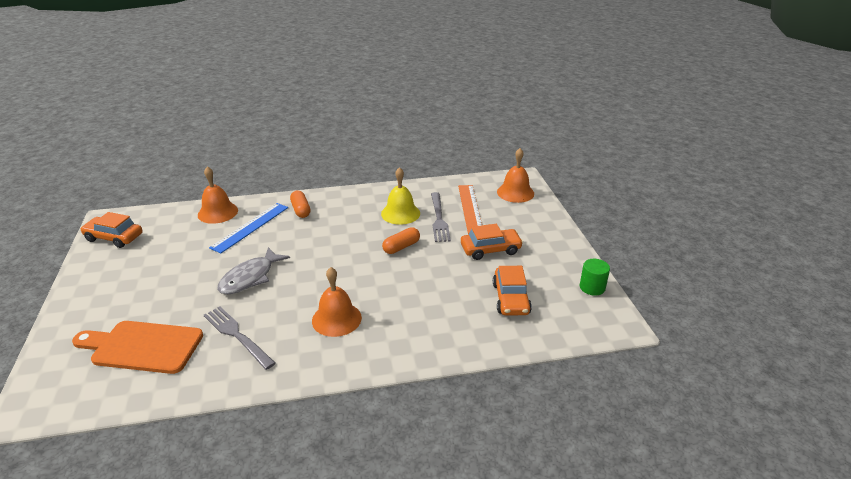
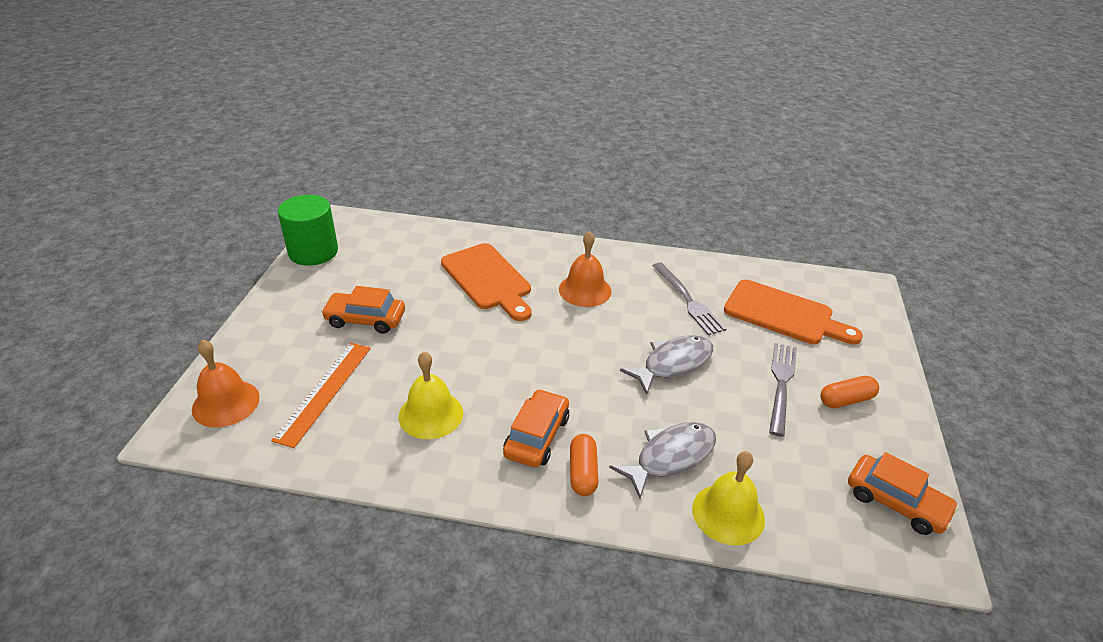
camera: 160 degrees left, 5 degrees up
orange bell [198,166,238,224] -> yellow bell [692,451,765,546]
blue ruler [209,203,288,253] -> grey fish [609,422,716,499]
orange capsule [382,227,420,254] -> orange capsule moved to [820,376,879,408]
grey fork [431,192,451,242] -> grey fork moved to [769,343,797,437]
orange car [493,266,532,315] -> orange car moved to [503,389,569,467]
green cylinder [580,259,610,296] -> green cylinder [278,195,338,266], size x1.76
none -> orange cutting board [441,243,532,321]

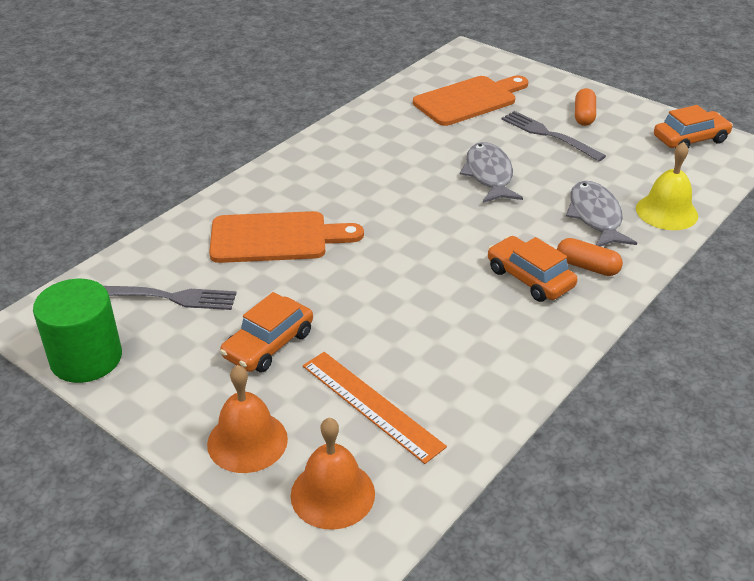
camera: 60 degrees left, 0 degrees up
yellow bell [399,352,463,439] -> none
orange bell [559,231,611,307] -> orange bell moved to [207,365,288,473]
grey fork [653,262,726,335] -> grey fork moved to [104,286,237,310]

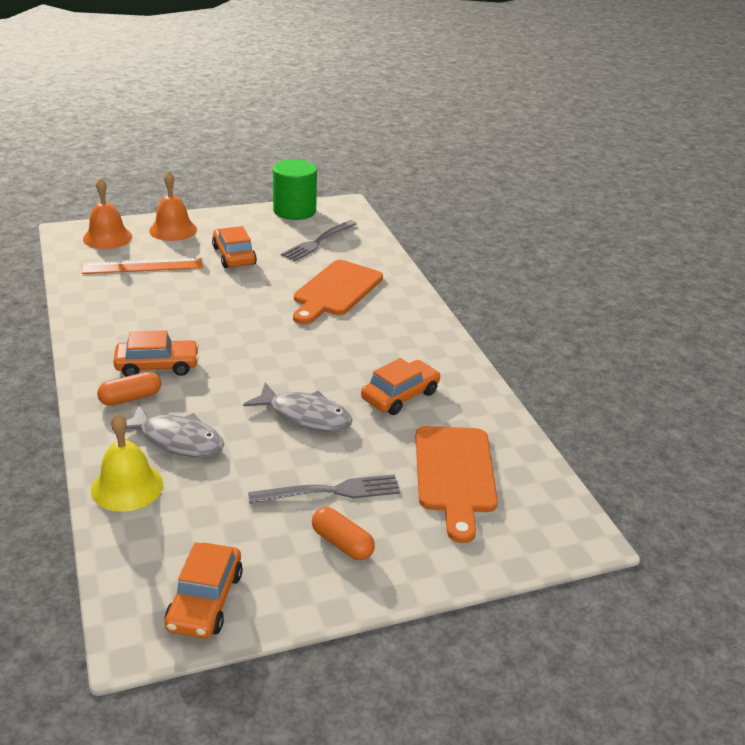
camera: 120 degrees right, 5 degrees down
none -> orange car [361,358,441,415]

